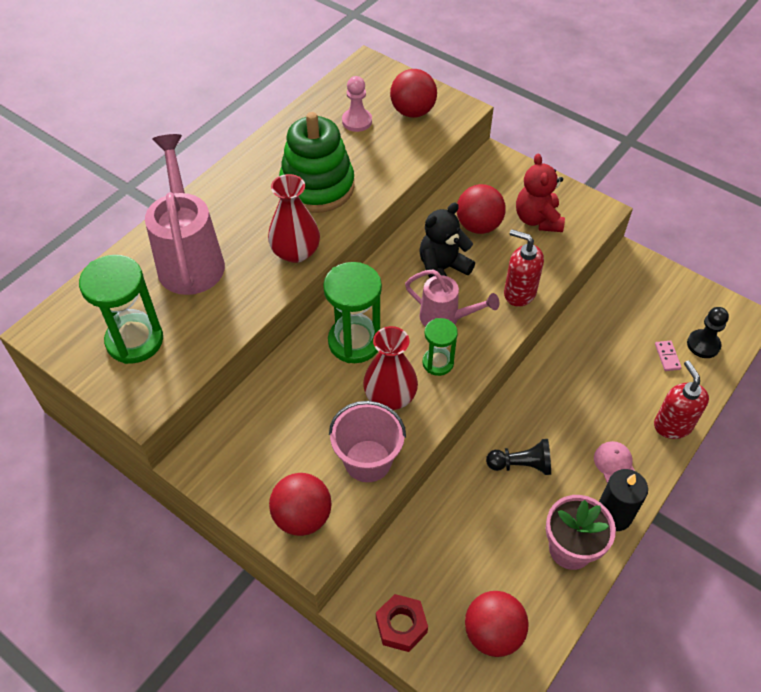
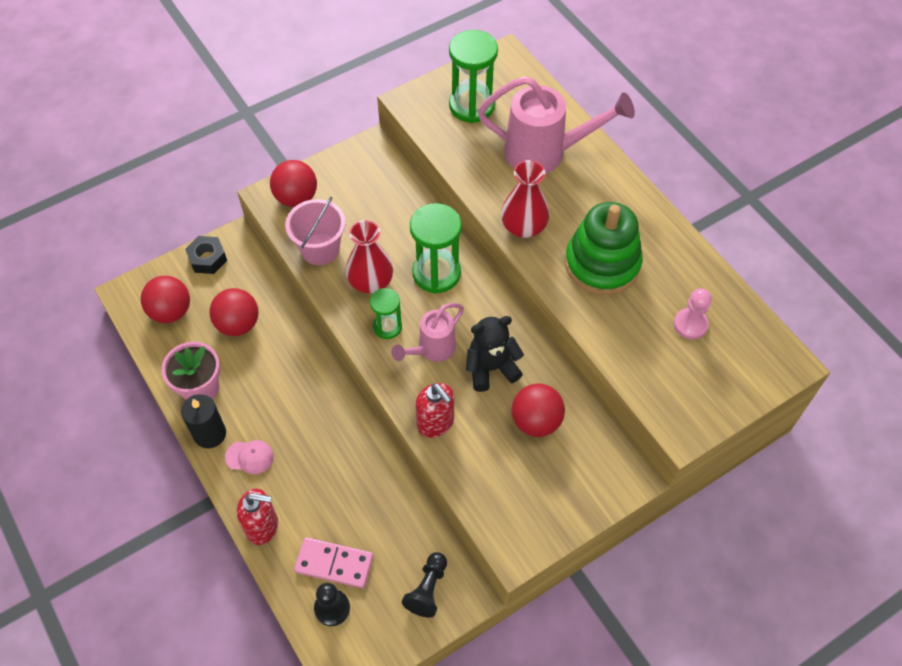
camera: 110 degrees right, 5 degrees up
red nut [376,594,428,652] -> black nut [185,236,227,274]
red ball [390,69,437,118] -> red ball moved to [209,288,258,336]
black teddy bear [419,202,475,278] -> black teddy bear turned 90 degrees counterclockwise [466,316,524,392]
black pawn [486,439,551,475] -> black pawn moved to [402,552,447,618]
red soap dispenser [504,229,544,307] -> red soap dispenser turned 90 degrees clockwise [415,383,454,438]
red teddy bear [516,154,565,232] -> none
pink domino [655,341,682,371] -> pink domino [294,537,373,588], size x2.00

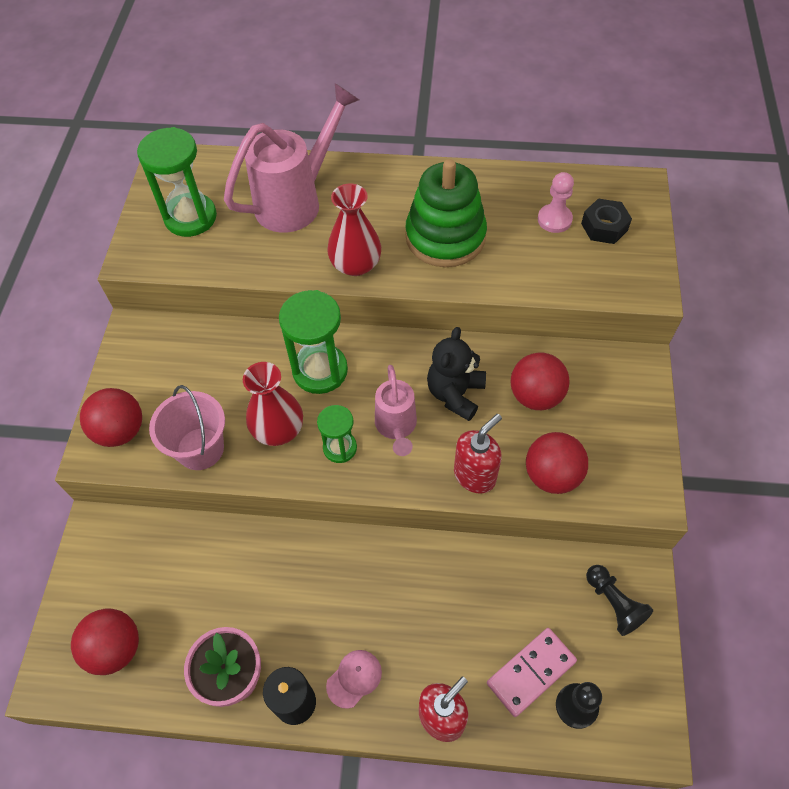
camera: 50 degrees left, 0 degrees up
black nut [185,236,227,274] -> black nut moved to [581,199,632,244]
red ball [209,288,258,336] -> red ball moved to [526,432,588,494]
red soap dispenser [415,383,454,438] -> red soap dispenser turned 45 degrees counterclockwise [454,414,502,494]

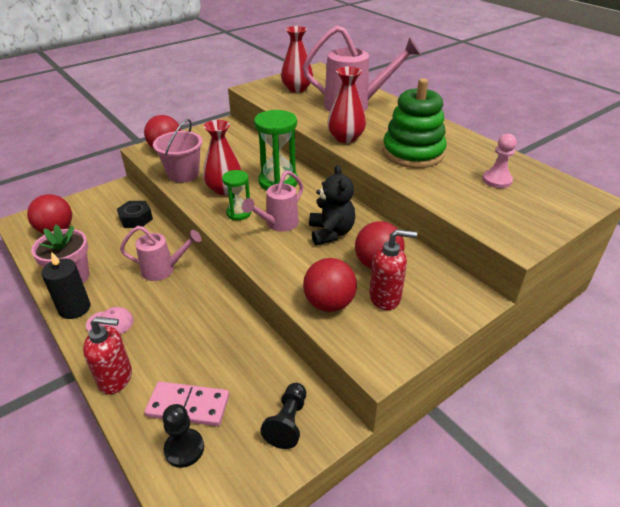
camera: 45 degrees right, 20 degrees down
green hourglass [137,127,217,237] -> red vase [281,26,313,92]
black teddy bear [427,327,486,421] -> black teddy bear turned 105 degrees clockwise [309,165,355,245]
red soap dispenser [454,414,502,494] -> red soap dispenser moved to [369,229,417,310]
black nut [581,199,632,244] -> black nut moved to [117,201,153,228]
none -> pink watering can [120,226,201,281]

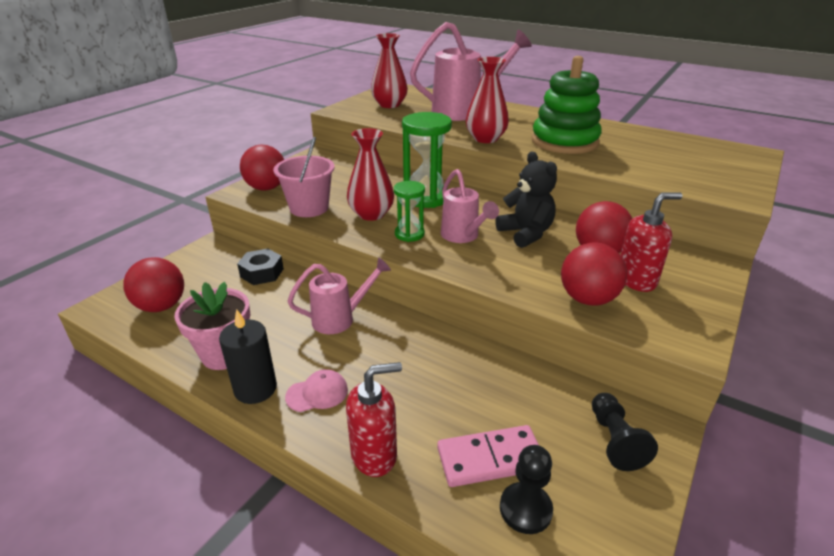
camera: 20 degrees left, 5 degrees down
pink watering can [242,170,304,232] -> pink watering can turned 45 degrees counterclockwise [441,169,499,243]
pink pawn [482,134,517,188] -> none

